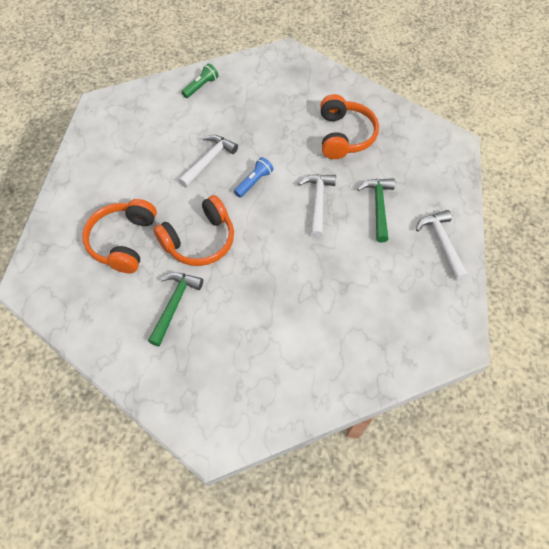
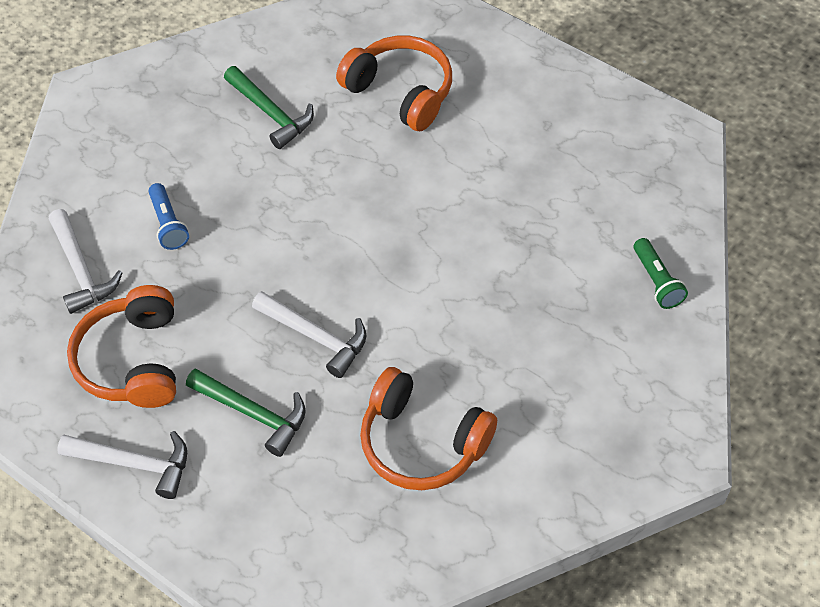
camera: 120 degrees right, 5 degrees down
orange headphones [154,195,234,266] -> orange headphones moved to [67,285,176,408]
white hammer [178,135,238,188] -> white hammer moved to [49,209,123,314]
blue flashlight [234,157,274,197] -> blue flashlight moved to [148,183,189,250]

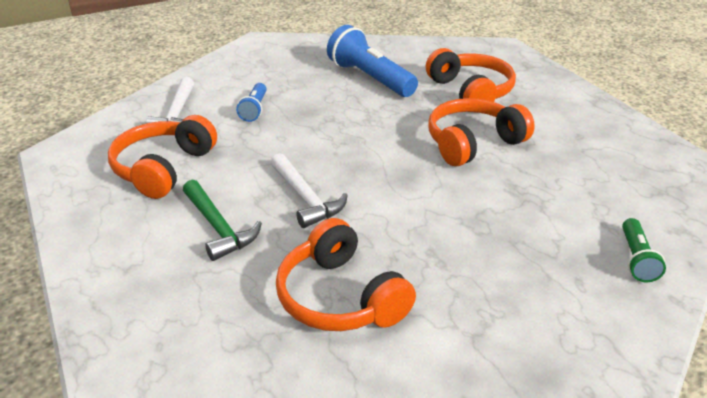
camera: 25 degrees right, 20 degrees down
white hammer [57,431,187,499] -> none
green hammer [224,66,314,149] -> blue flashlight [327,25,418,97]
none -> orange headphones [428,98,535,166]

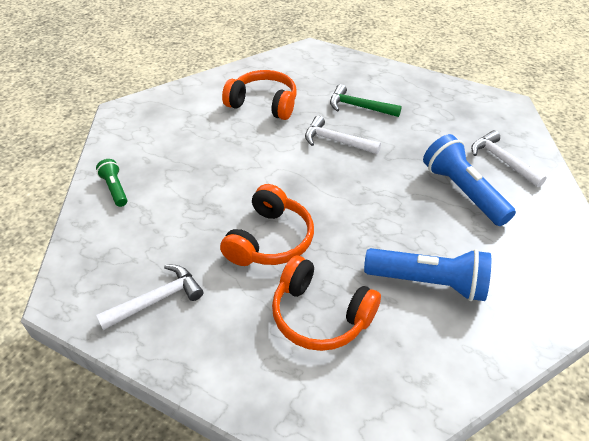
camera: 145 degrees right, 10 degrees up
orange headphones [108,115,217,199] -> none
blue flashlight [236,83,267,122] -> blue flashlight [423,134,516,226], size x1.89
none -> white hammer [96,265,203,330]

